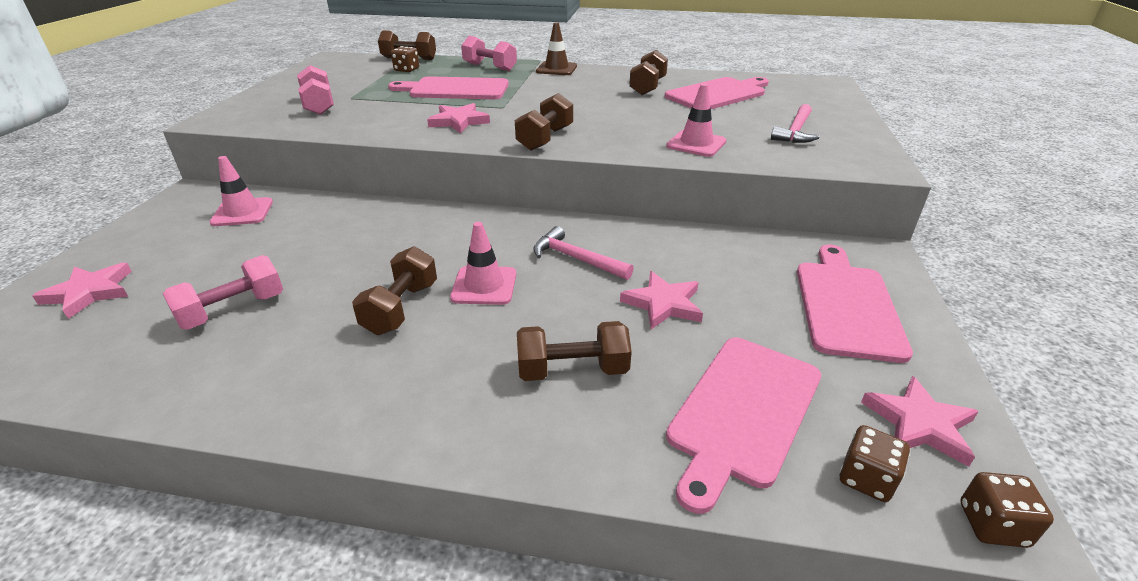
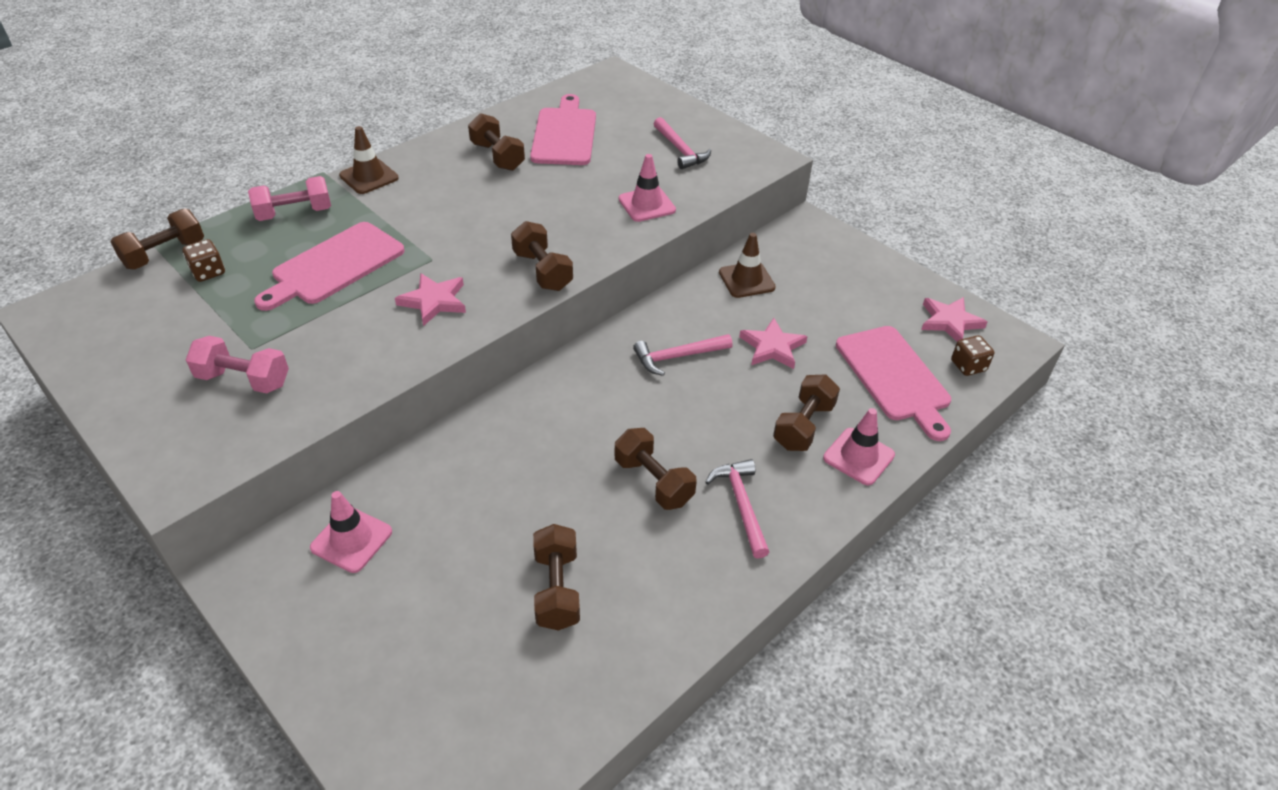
camera: 55 degrees left, 10 degrees up
pink star [32,263,132,319] -> none
pink dumbbell [163,255,283,330] -> brown dumbbell [533,524,580,631]
pink traffic cone [450,222,516,305] -> pink traffic cone moved to [823,408,895,485]
pink cutting board [797,245,913,363] -> none
brown dice [960,472,1054,548] -> none
none -> pink hammer [705,459,769,559]
none -> brown traffic cone [719,233,776,298]

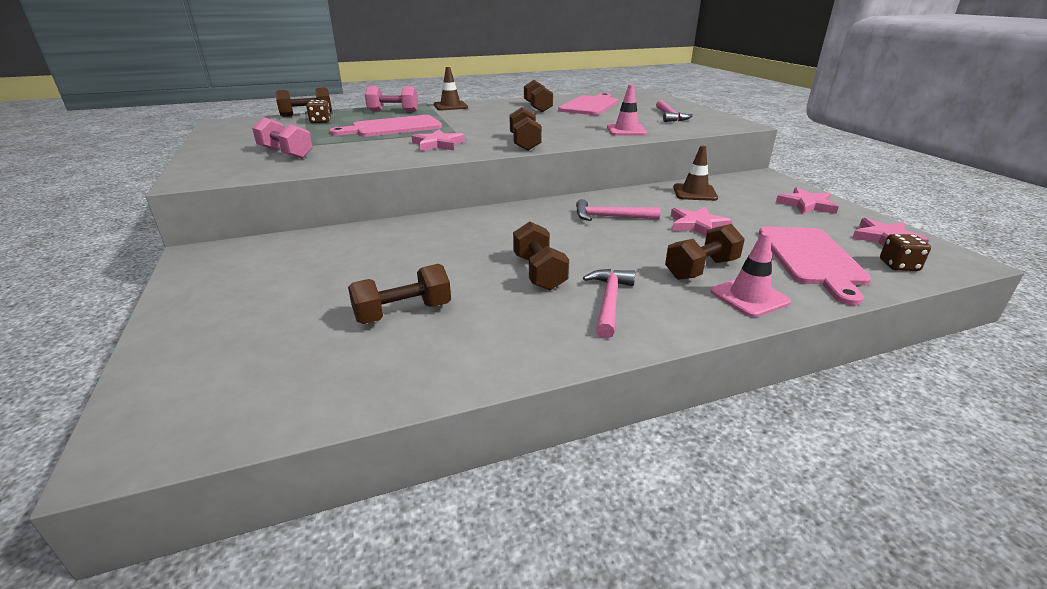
camera: 25 degrees right, 15 degrees down
pink traffic cone [310,491,392,573] -> none
brown dumbbell [533,524,580,631] -> brown dumbbell turned 45 degrees clockwise [348,264,451,324]
none -> pink star [776,187,839,214]

